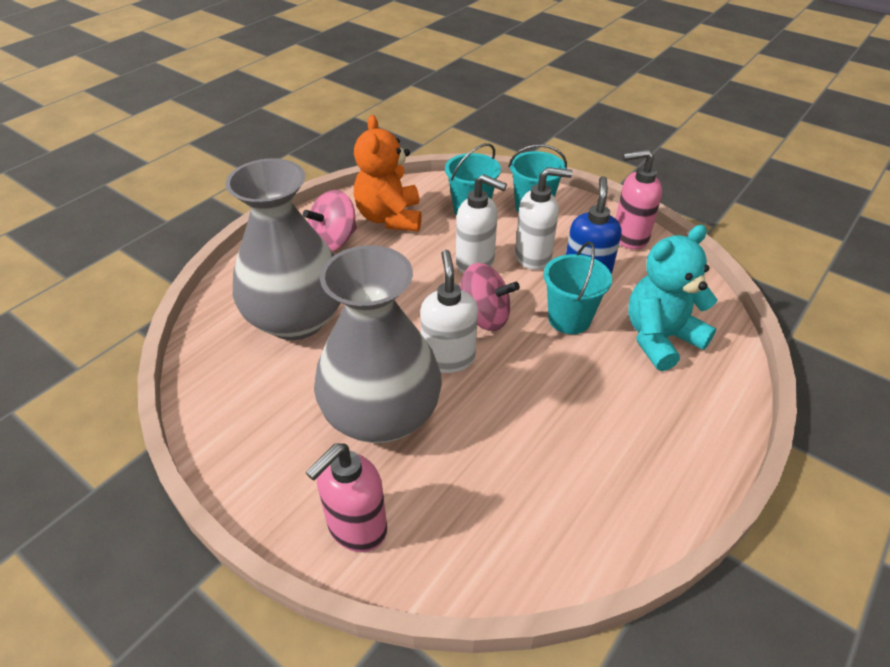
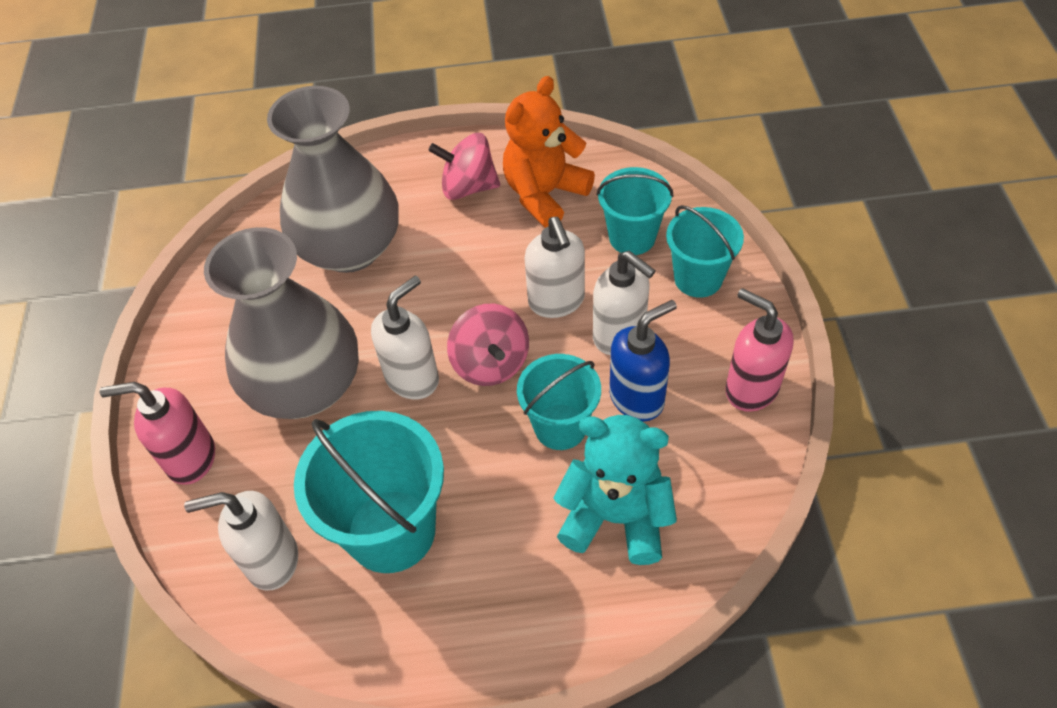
camera: 50 degrees right, 10 degrees up
none -> white soap dispenser [184,491,298,591]
none -> turquoise bucket [294,411,444,573]

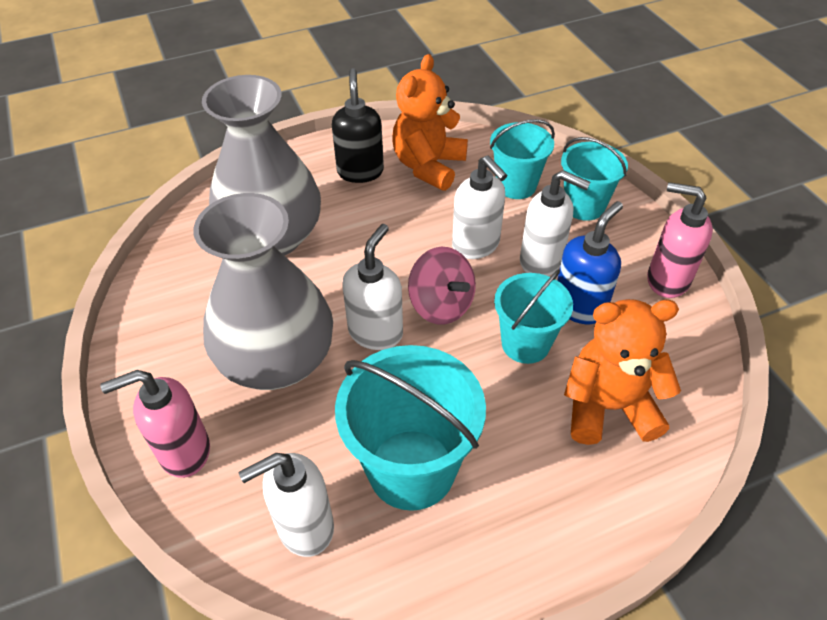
camera: 20 degrees left, 5 degrees down
pink spinning top [428,133,500,200] -> black soap dispenser [332,68,384,183]
turquoise teddy bear [553,415,677,565] -> orange teddy bear [564,299,681,445]

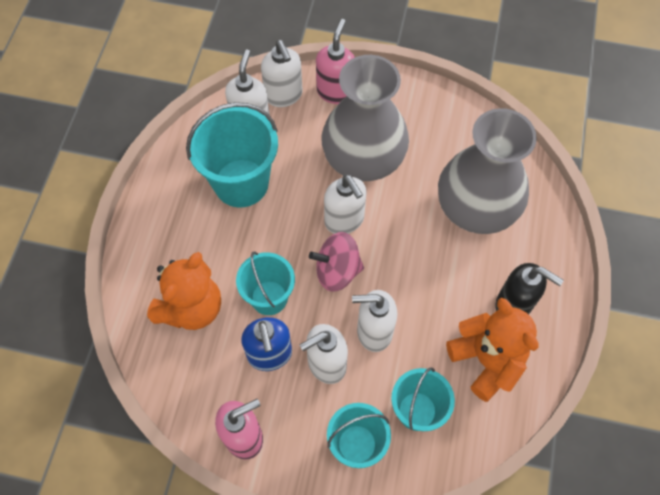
camera: 125 degrees right, 15 degrees up
none -> white soap dispenser [261,40,302,107]

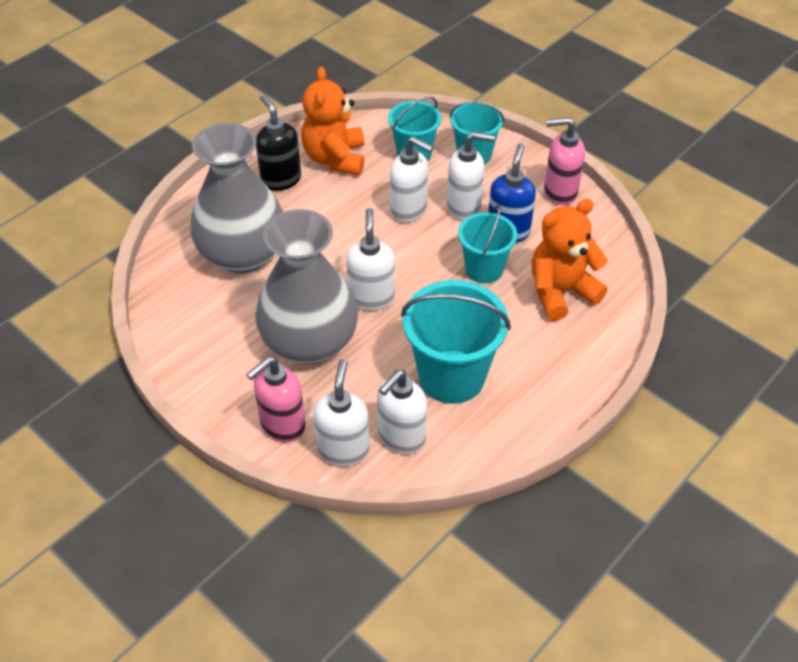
camera: 150 degrees left, 15 degrees down
pink spinning top [309,232,364,292] -> none

